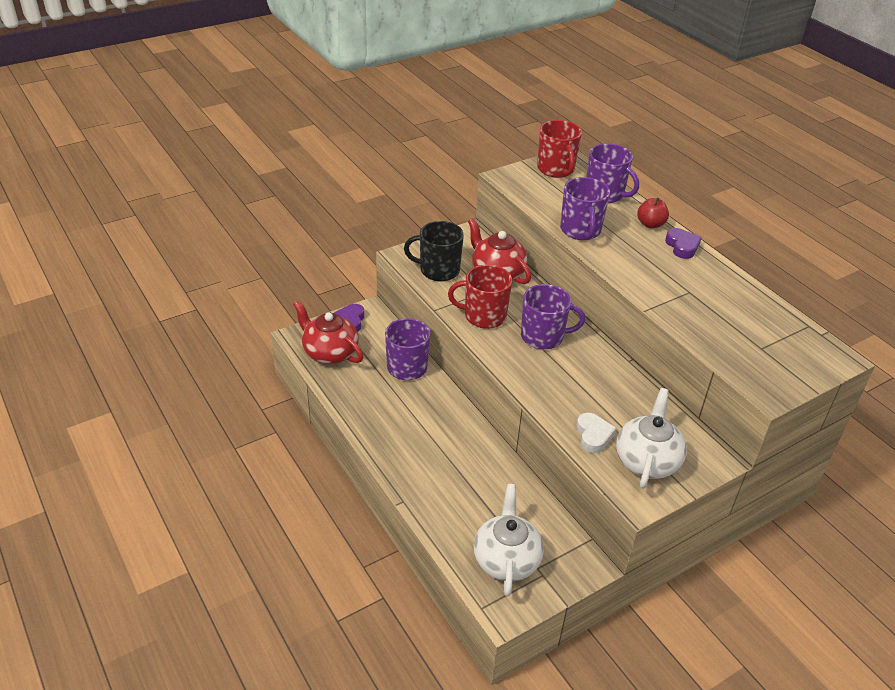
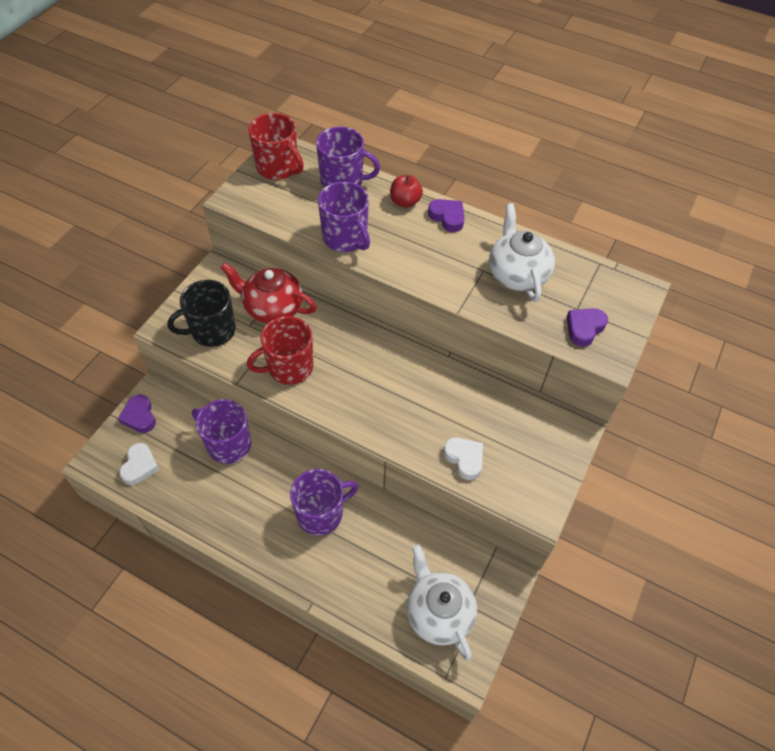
camera: 30 degrees left, 15 degrees up
red teapot [293,300,363,364] -> white heart [119,443,159,485]
purple mug [521,284,585,350] -> purple mug moved to [290,469,359,536]
white teapot [616,388,687,489] -> white teapot moved to [489,203,555,302]
none -> purple heart [567,308,608,347]

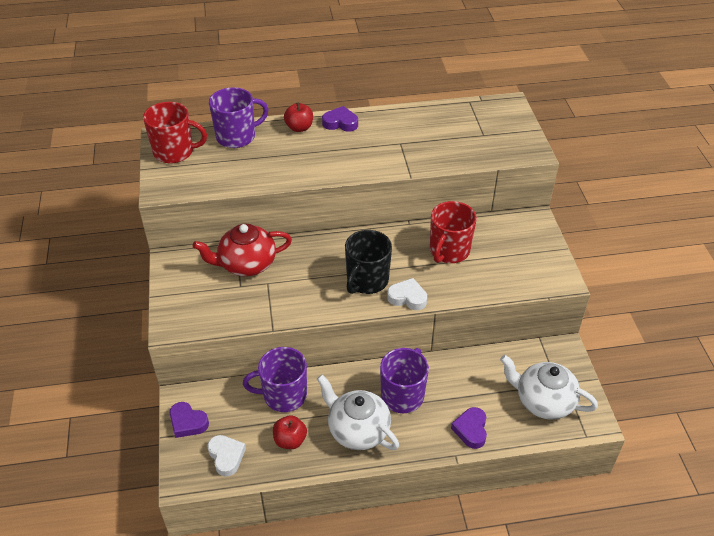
camera: 35 degrees left, 10 degrees down
black mug [167,280,236,347] -> black mug moved to [345,230,392,294]
red mug [247,316,313,385] -> red mug moved to [430,201,477,263]
purple mug [318,182,370,252] -> none
white heart [443,437,483,480] -> white heart moved to [387,278,427,310]
white teapot [489,203,555,302] -> white teapot moved to [317,375,399,450]
purple heart [567,308,608,347] -> purple heart moved to [451,407,487,449]
none -> red apple [273,415,307,449]

